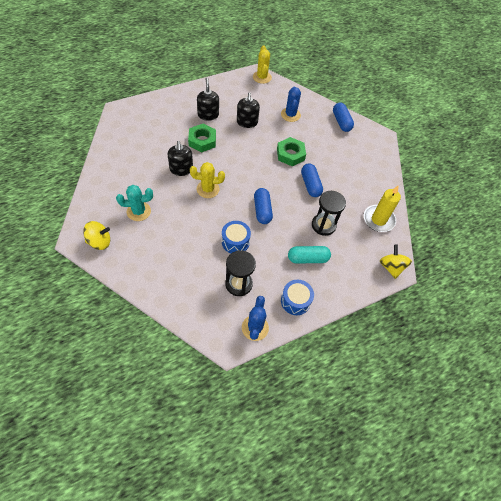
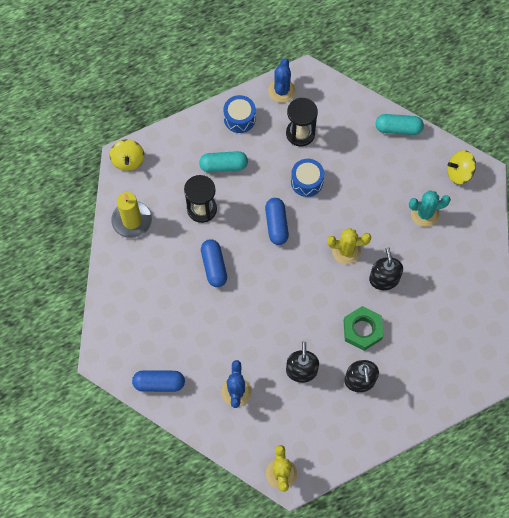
camera: 175 degrees left, 10 degrees up
green nut [277,137,306,166] -> none
blue capsule [333,102,354,132] -> blue capsule turned 75 degrees counterclockwise [132,370,185,392]
none -> turquoise capsule [376,114,424,135]

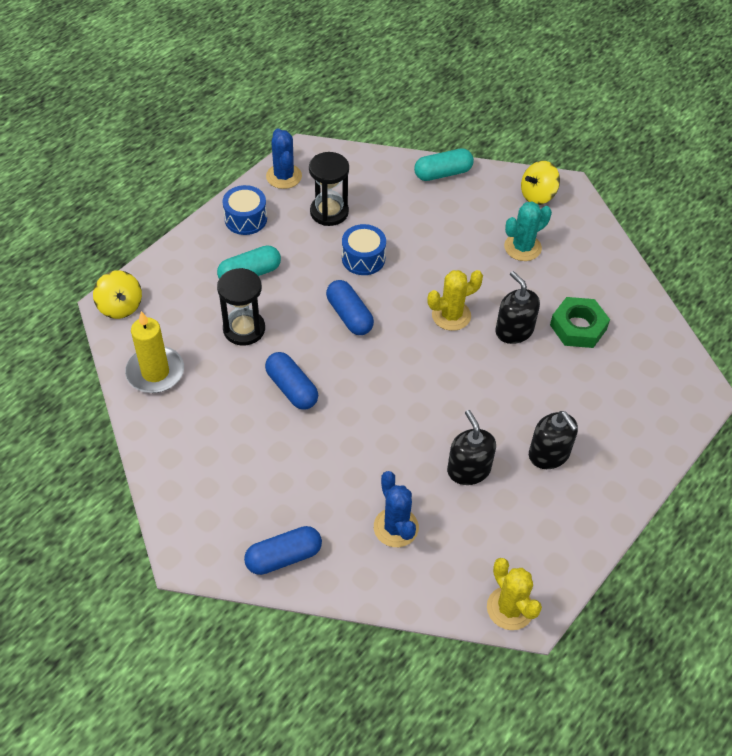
camera: 25 degrees left, 15 degrees down
green nut [344,306,383,351] -> green nut moved to [550,297,610,348]

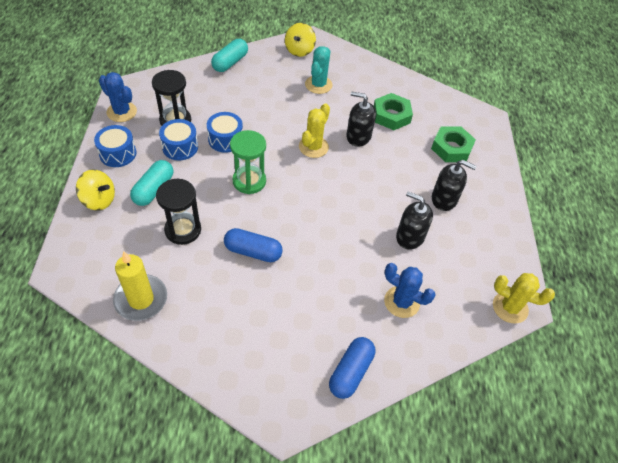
camera: 40 degrees left, 0 degrees up
yellow spinning top [93,270,142,319] -> yellow spinning top moved to [76,170,115,211]
blue capsule [326,280,374,335] -> green hourglass [230,130,266,194]
none -> blue drum [159,119,198,160]
none -> green nut [431,126,476,162]

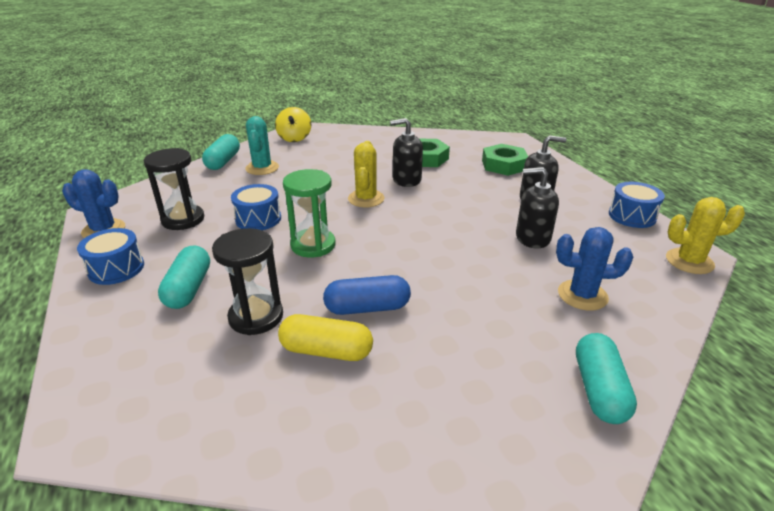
camera: 20 degrees left, 20 degrees down
yellow spinning top [76,170,115,211] -> none
yellow candle [113,251,167,321] -> none
blue drum [159,119,198,160] -> blue drum moved to [609,182,665,228]
turquoise cactus [305,46,333,94] -> turquoise cactus moved to [245,116,279,175]
blue capsule [329,337,375,399] -> turquoise capsule [576,333,637,424]
none -> yellow capsule [278,314,373,361]

